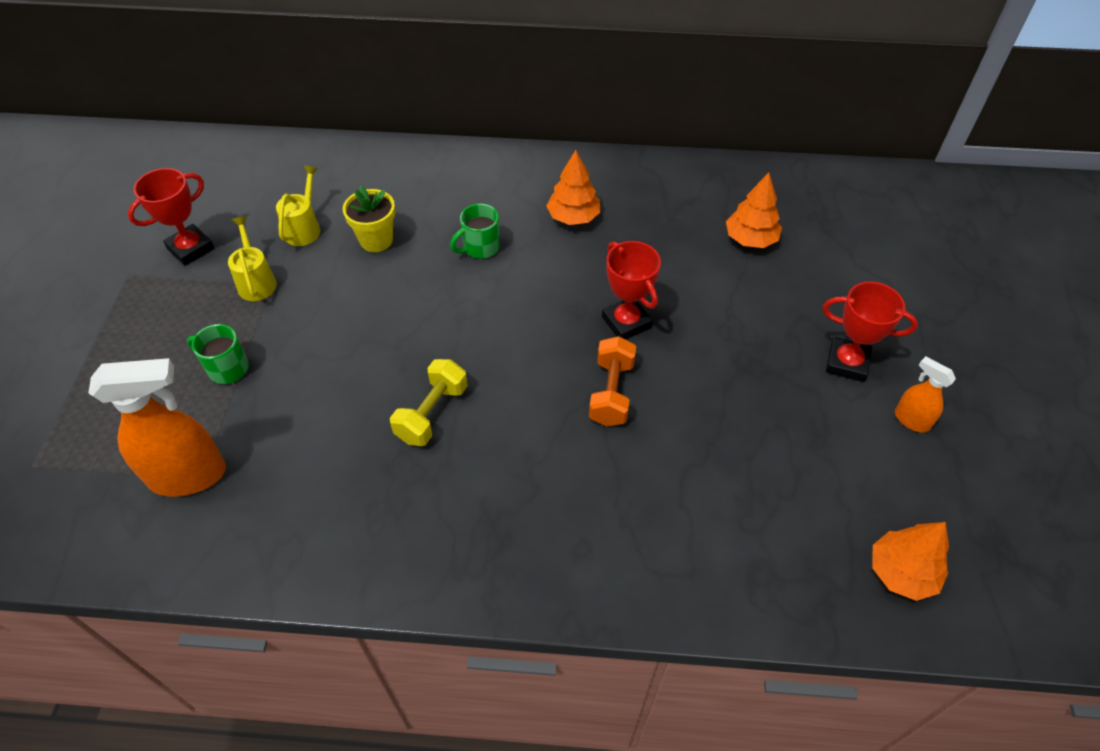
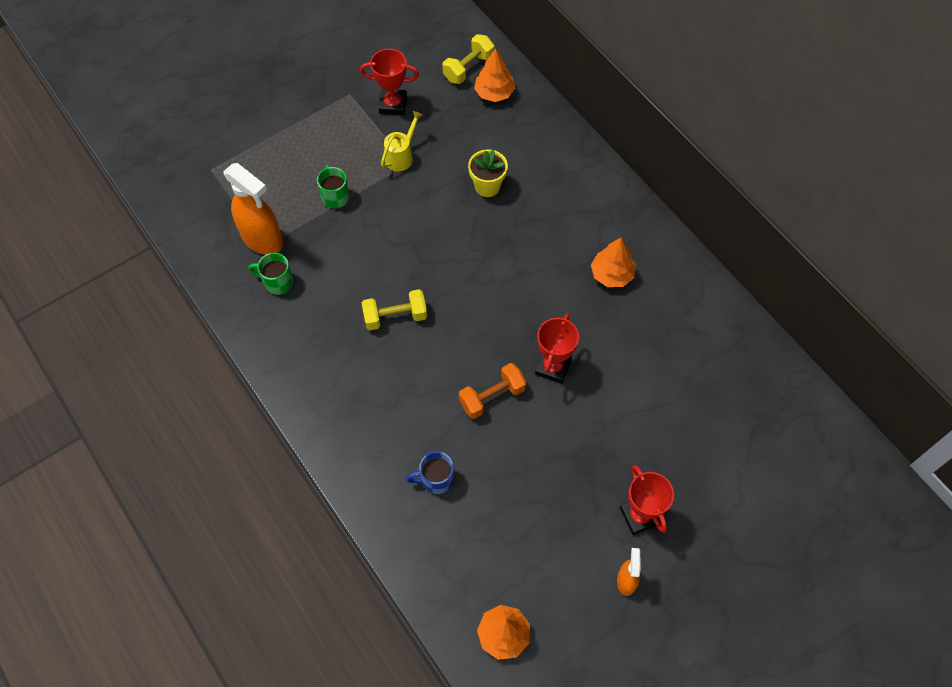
camera: 50 degrees right, 10 degrees up
yellow watering can [276,165,320,246] -> none
green mug [450,204,500,259] -> green mug moved to [248,253,293,295]
orange tree [726,173,782,248] -> orange tree moved to [474,49,515,102]
none -> blue mug [406,451,454,494]
none -> yellow dumbbell [442,34,494,84]

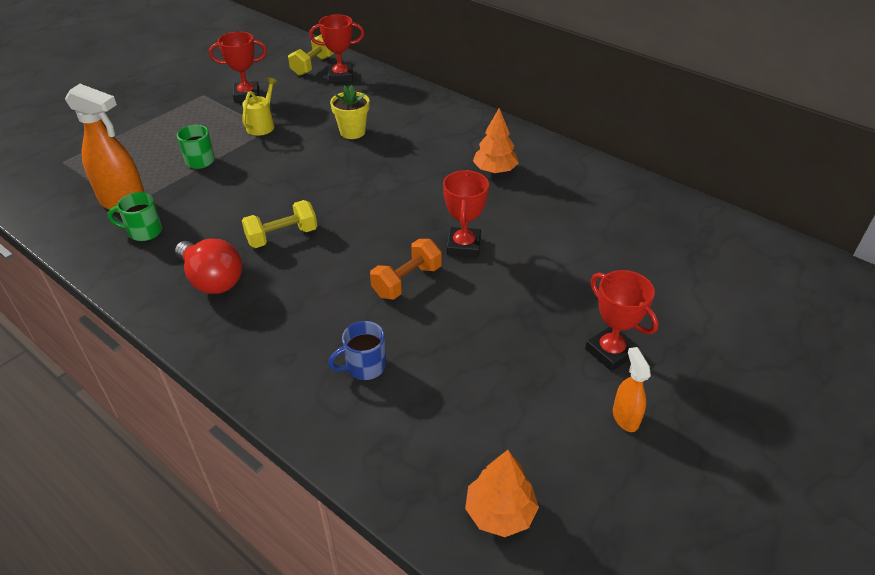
camera: 15 degrees left, 20 degrees down
orange tree [474,49,515,102] -> red trophy [309,14,364,83]
none -> red light bulb [175,239,242,294]

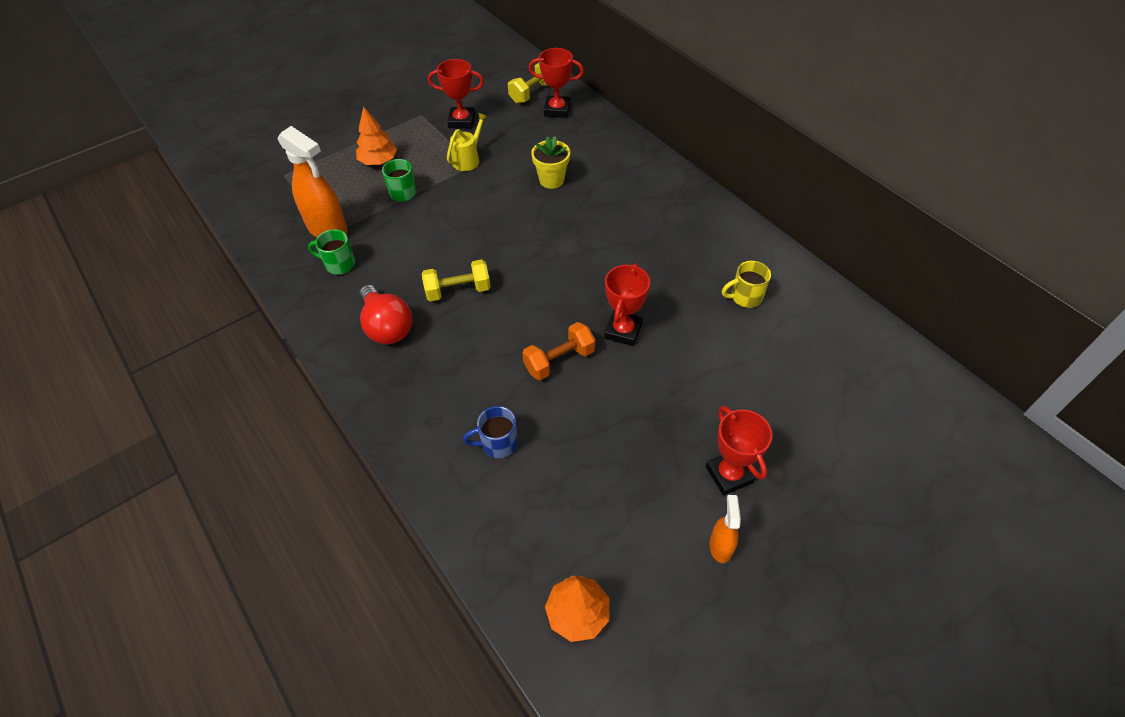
camera: 15 degrees right, 10 degrees up
orange tree [473,108,519,173] -> orange tree moved to [356,106,397,165]
none -> yellow mug [722,261,771,308]

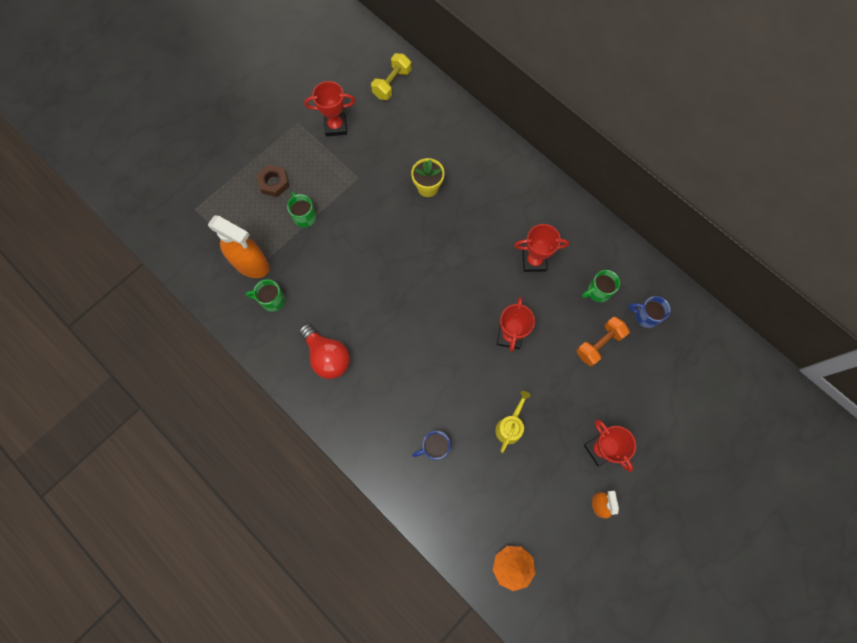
camera: 10 degrees left, 20 degrees up
orange tree [356,106,397,165] -> brown nut [257,165,290,197]
yellow dumbbell [422,259,491,301] -> none
yellow watering can [447,113,488,171] -> yellow watering can moved to [495,391,531,453]
orange dumbbell [522,322,595,380] -> orange dumbbell moved to [576,316,630,366]
red trophy [529,48,584,118] -> red trophy moved to [514,224,569,272]
yellow mug [722,261,771,308] -> green mug [582,270,620,302]
none -> blue mug [628,296,671,328]

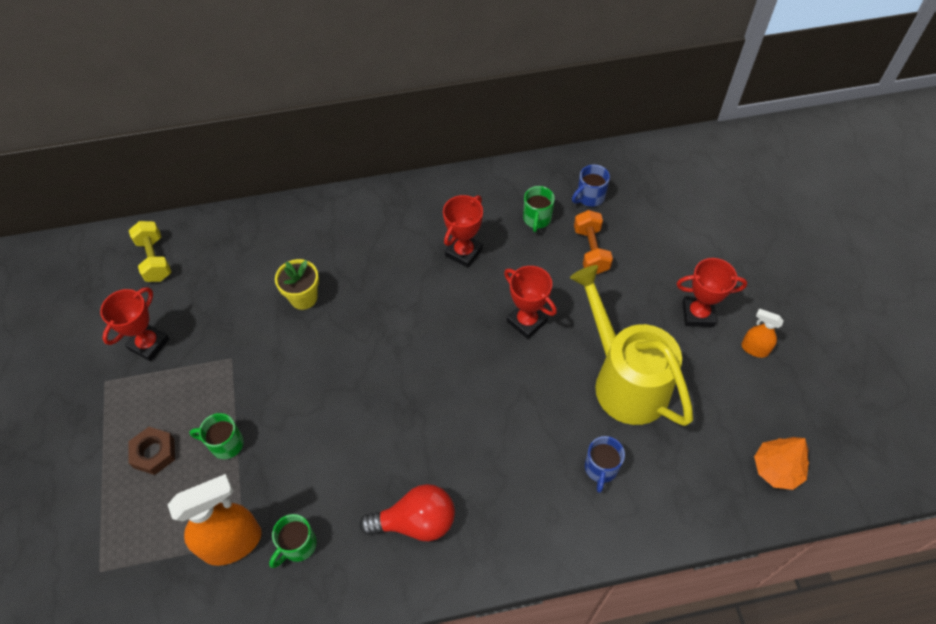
camera: 55 degrees left, 15 degrees down
yellow watering can [495,391,531,453] -> yellow watering can [570,265,693,426], size x2.24

